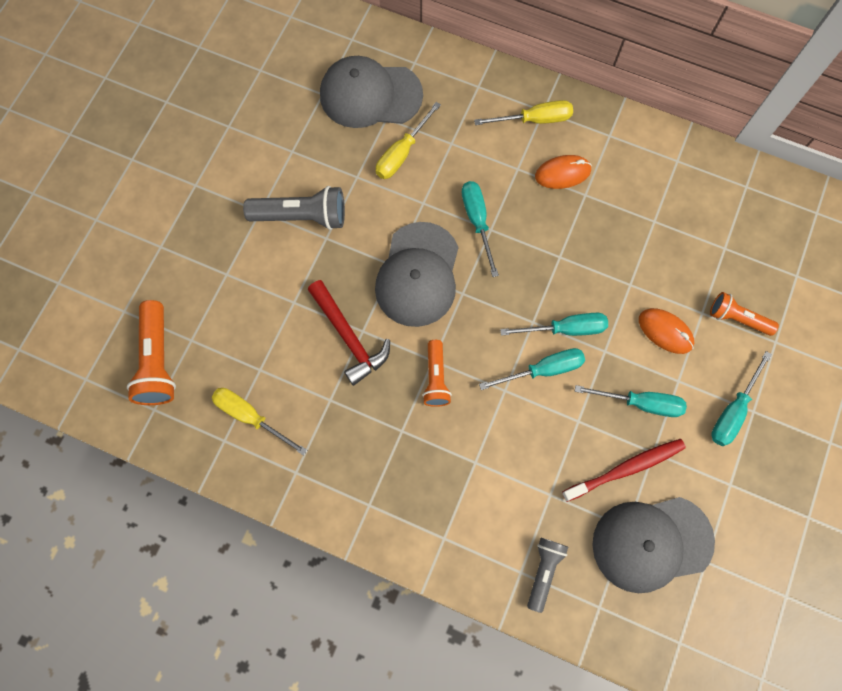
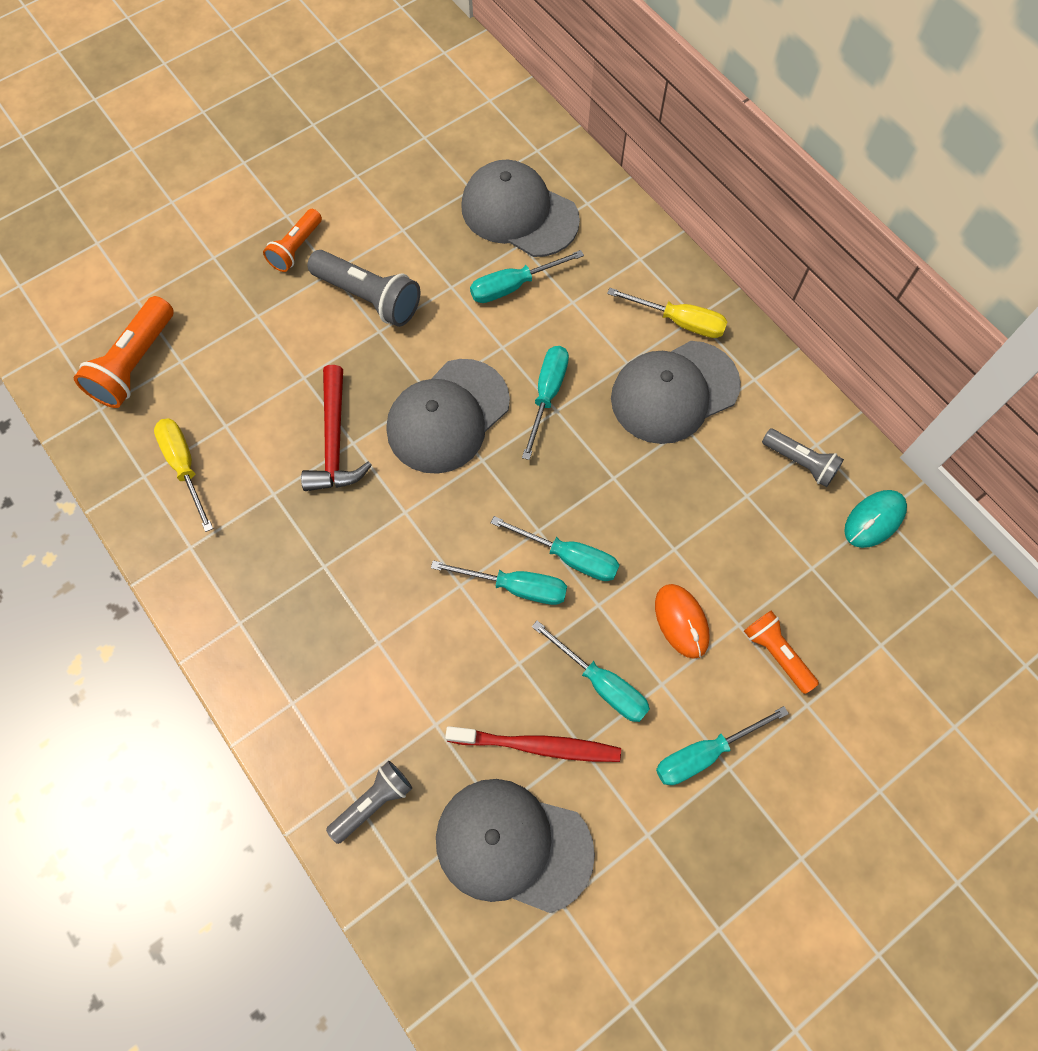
camera: 30 degrees right, 5 degrees down
yellow screwdriver [376,102,441,179] -> turquoise screwdriver [470,250,584,303]
orange flashlight [422,340,452,407] -> orange flashlight moved to [263,209,322,272]
orange mouse [535,155,592,189] -> grey cap [611,341,741,444]
none -> grey flashlight [762,429,844,487]
none -> turquoise mouse [844,490,907,548]

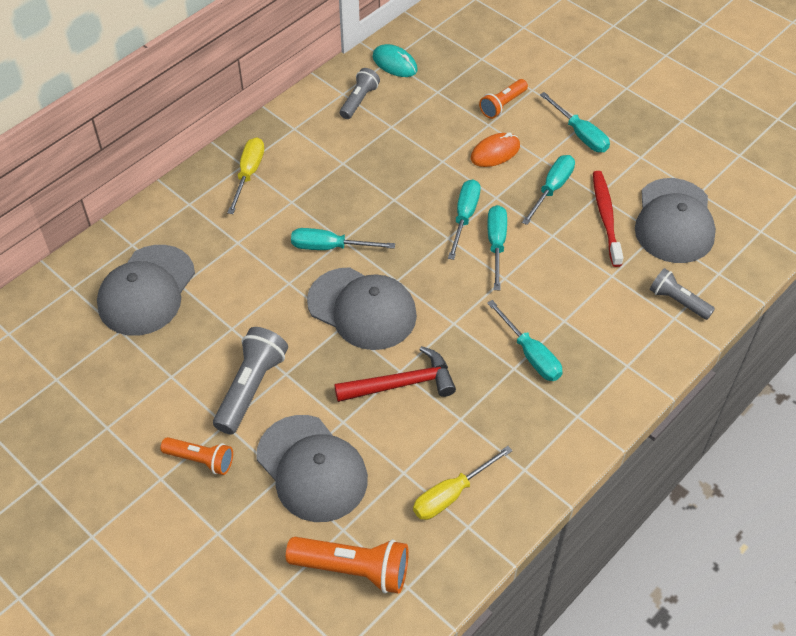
camera: 100 degrees left, 15 degrees down
turquoise screwdriver [470,250,584,303] -> turquoise screwdriver moved to [487,300,563,381]
grey cap [611,341,741,444] -> grey cap moved to [257,415,368,522]

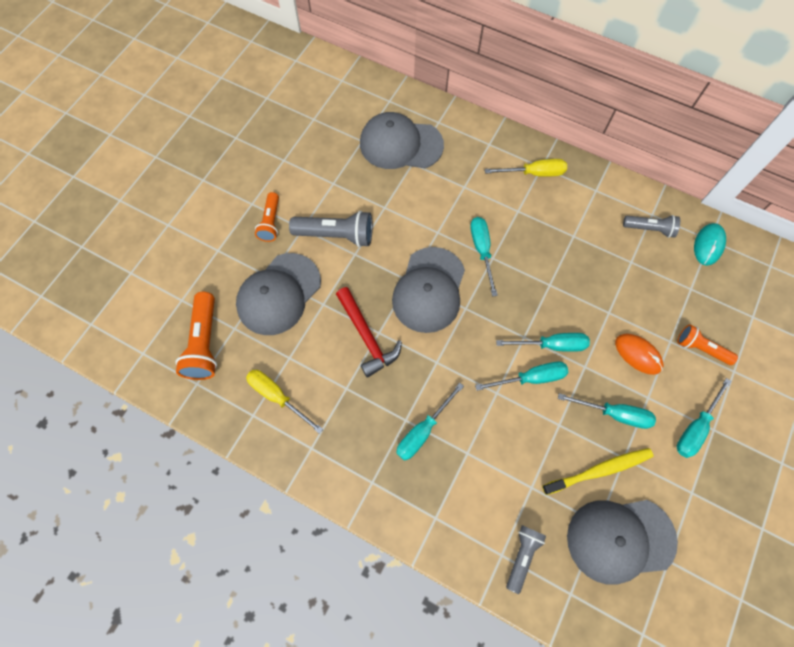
camera: 75 degrees right, 15 degrees up
red toothbrush [593,171,623,267] -> yellow toothbrush [542,448,653,495]

